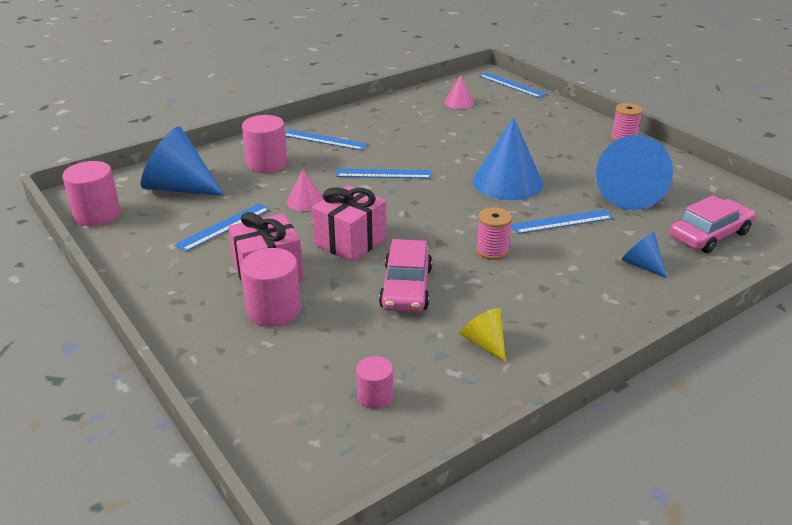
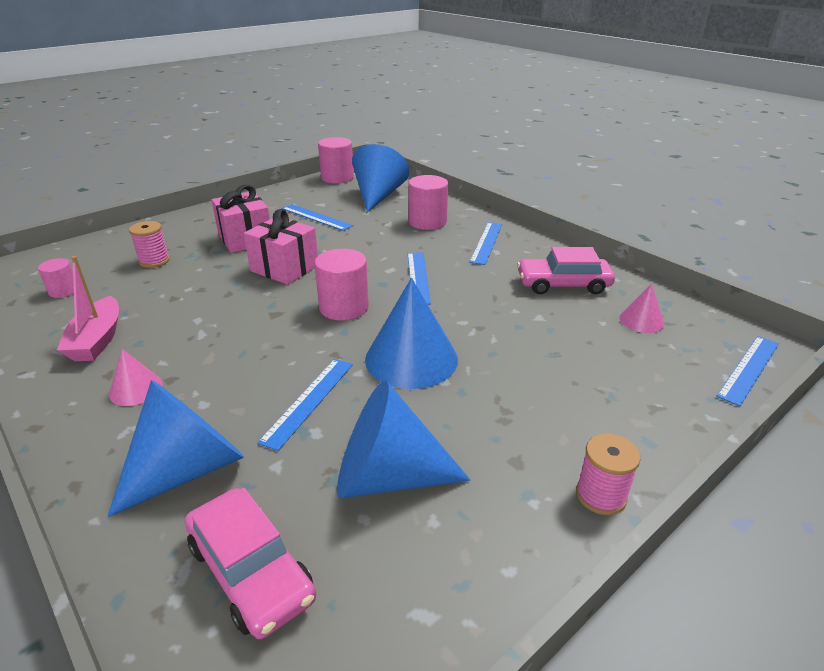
camera: 85 degrees right, 0 degrees up
pink cylinder [241,248,301,327] -> pink cylinder moved to [314,249,369,321]
pink cone [287,169,324,211] -> pink cone moved to [109,349,163,406]
pink car [379,239,432,312] -> pink car moved to [517,247,615,294]
yellow cone [460,308,506,362] -> pink boat [57,256,119,361]
pink spool [476,207,512,260] -> pink spool moved to [129,221,170,268]
blue ruler [511,210,613,234] -> blue ruler turned 45 degrees clockwise [257,359,353,451]
blue cone [621,232,667,278] -> blue cone [107,380,244,517], size x1.97

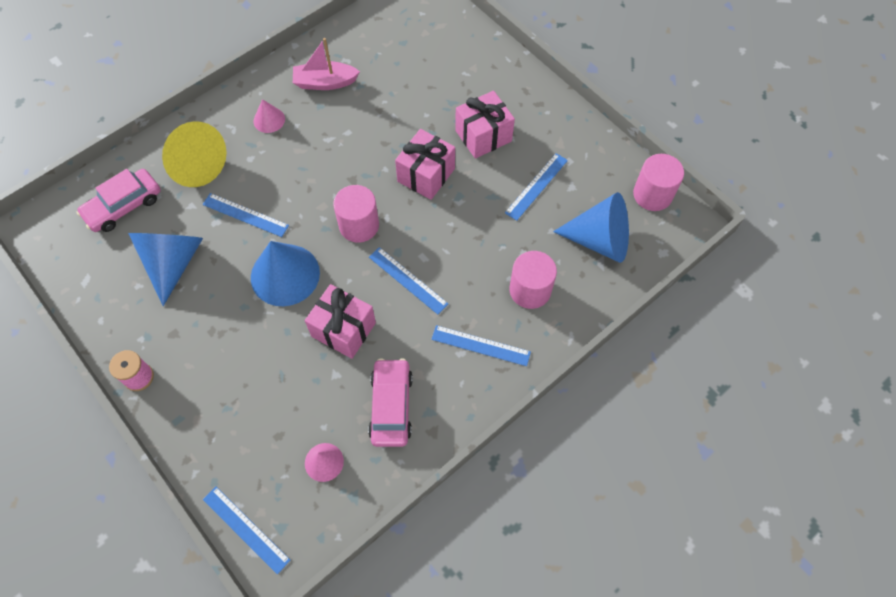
camera: 90 degrees right, 30 degrees up
pink cylinder [38,258,74,298] -> none
blue cone [107,380,244,517] -> yellow cone [162,121,227,187]
pink spool [129,221,170,268] -> none
blue ruler [408,252,431,305] -> blue ruler turned 45 degrees clockwise [369,247,448,314]
none -> pink gift [305,284,376,359]

